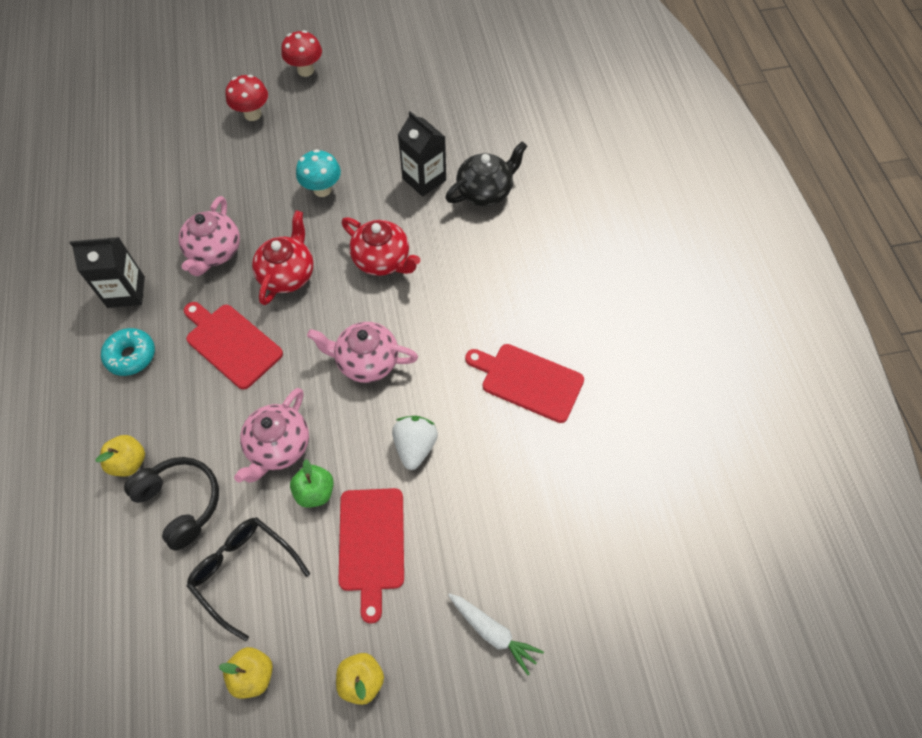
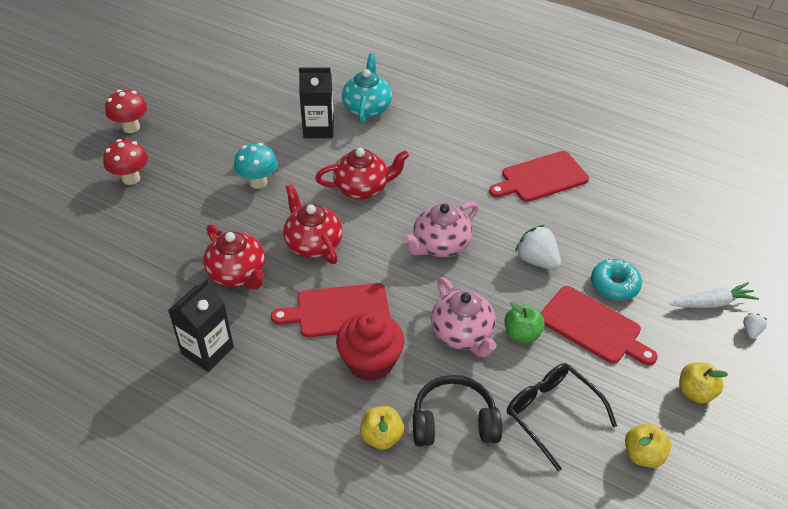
camera: 50 degrees left, 15 degrees down
turquoise donut [101,328,155,376] -> turquoise donut moved to [591,259,642,301]
pink teapot [179,196,240,276] -> red teapot [203,224,265,289]
black glasses [187,517,310,641] -> black glasses turned 60 degrees clockwise [507,363,617,472]
black teapot [445,141,527,206] -> turquoise teapot [342,54,392,123]
none -> red cupcake [336,312,404,381]
none -> white strawberry [743,313,767,339]

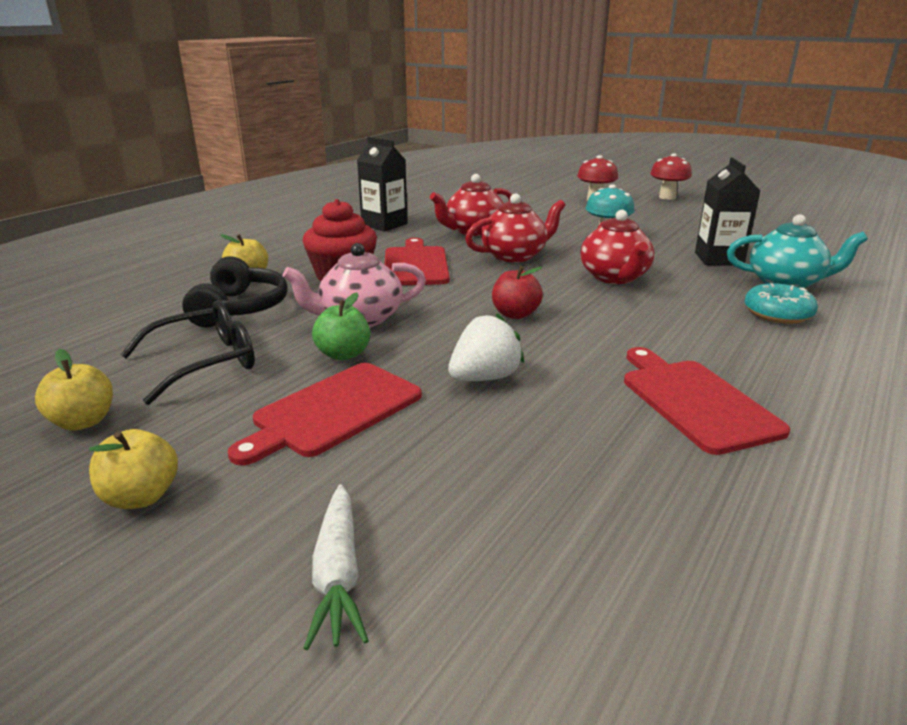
camera: 95 degrees right, 20 degrees down
pink teapot [403,202,479,257] -> red apple [492,266,543,319]
turquoise donut [591,259,642,301] -> turquoise donut moved to [745,283,818,324]
white strawberry [743,313,767,339] -> none

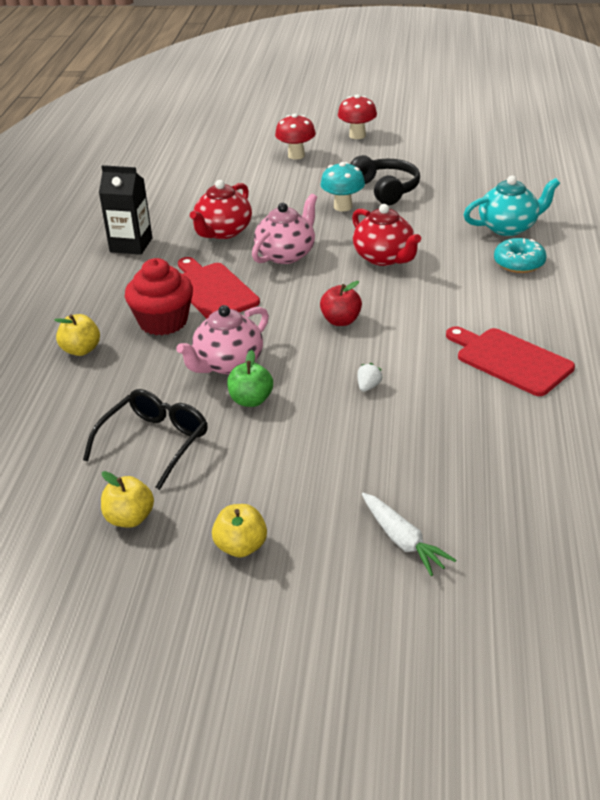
camera: 25 degrees left, 10 degrees up
black headphones [182,256,288,327] -> black headphones moved to [350,155,420,205]
red cutting board [228,363,422,466] -> none
white strawberry [448,313,524,381] -> white strawberry [358,363,382,392], size x0.51
red teapot [465,193,566,263] -> pink teapot [252,194,317,264]
black carton [695,157,760,266] -> none

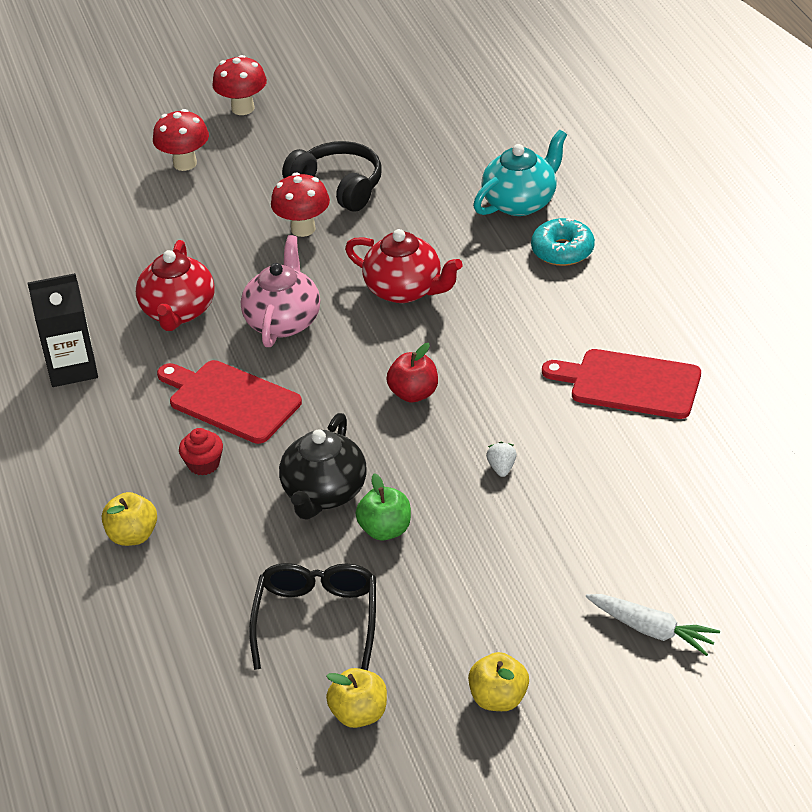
camera: 25 degrees left, 5 degrees up
red cupcake [125,258,193,335] -> red cupcake [179,428,223,475], size x0.51
pink teapot [176,305,269,374] -> black teapot [279,413,367,519]
turquoise mushroom [320,162,365,212] -> red mushroom [271,173,330,237]

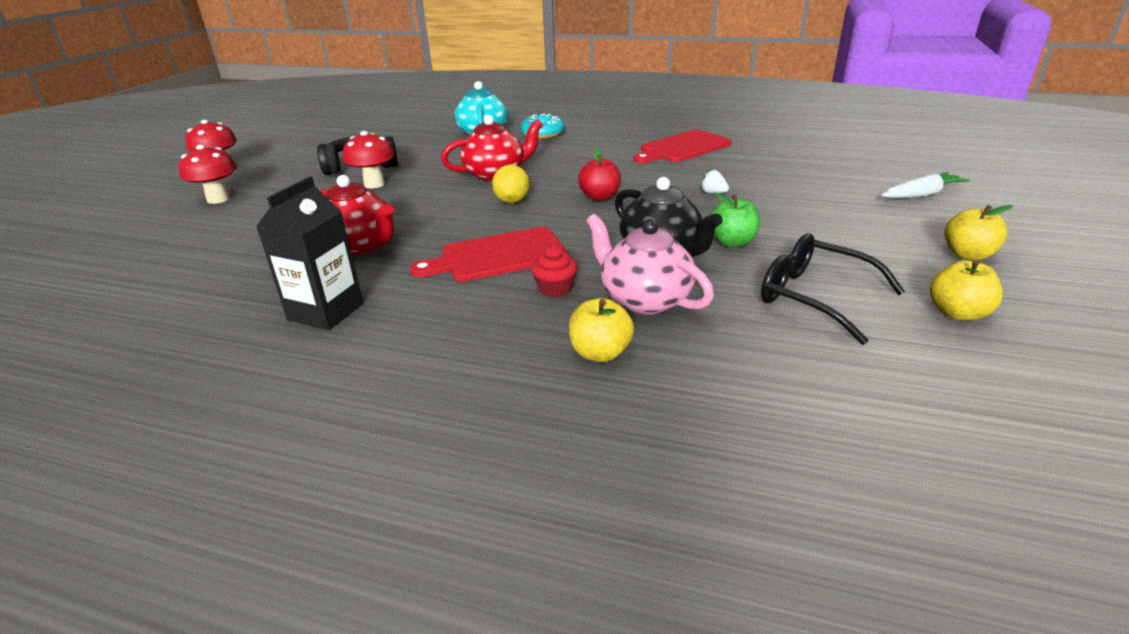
camera: 55 degrees left, 10 degrees down
pink teapot [241,235,320,347] -> pink teapot moved to [586,214,714,315]
none -> yellow lemon [492,164,530,203]

